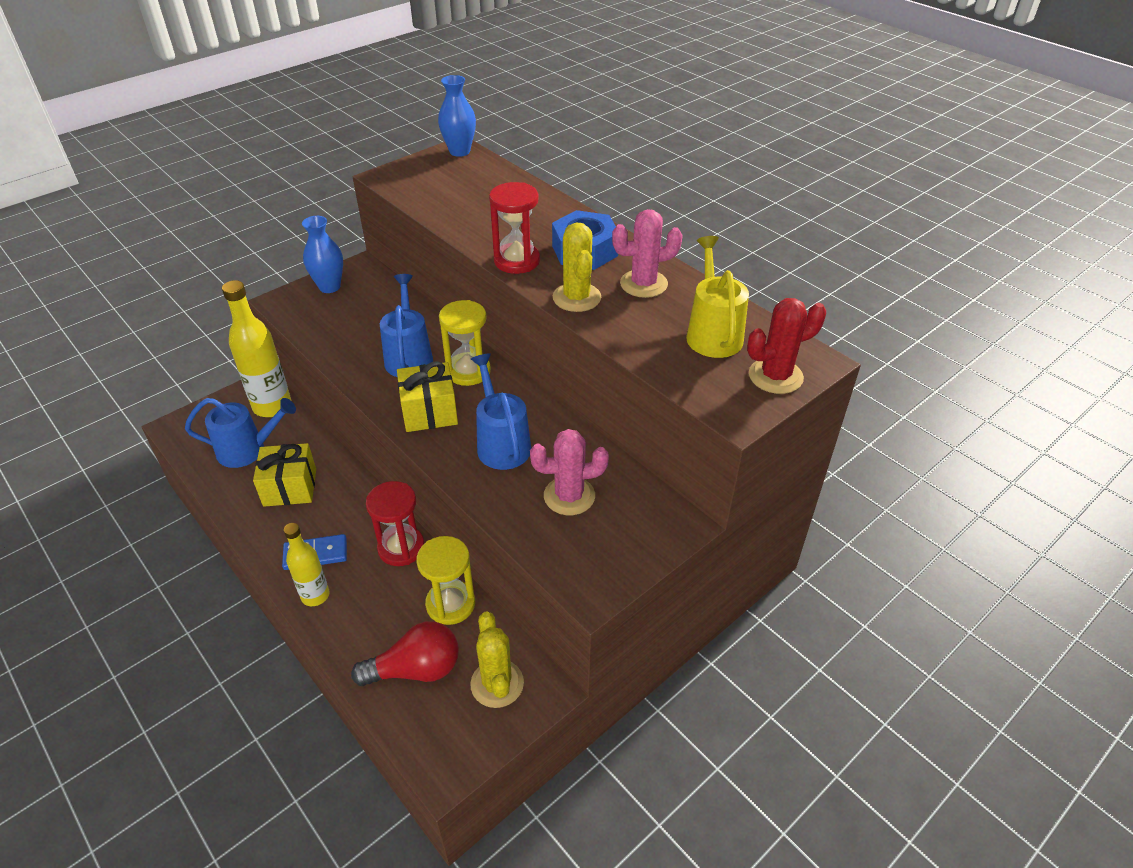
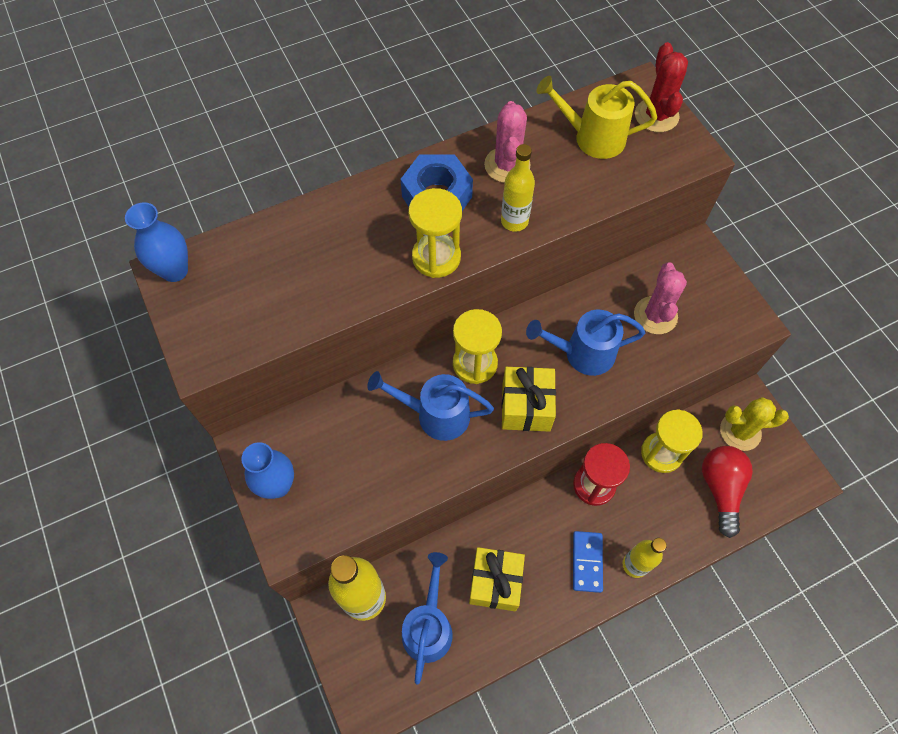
camera: 75 degrees left, 20 degrees up
red hourglass [489,182,540,274] -> yellow hourglass [408,188,462,278]
yellow cactus [553,222,601,312] -> yellow bottle [501,144,535,232]

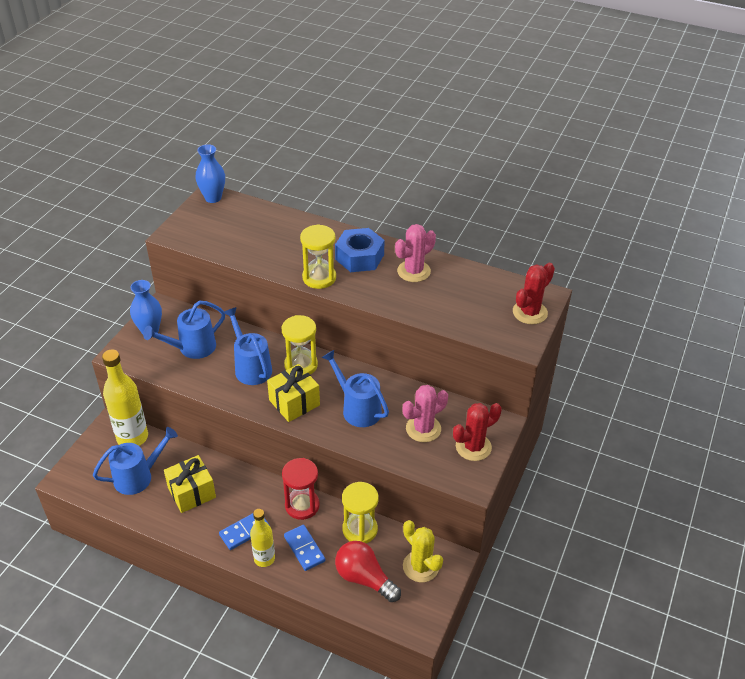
camera: 50 degrees right, 20 degrees down
yellow bottle [501,144,535,232] -> none
yellow watering can [536,76,657,159] -> none
red light bulb [702,446,753,538] -> red light bulb turned 105 degrees counterclockwise [335,541,401,602]
none -> blue watering can [143,301,225,359]
none -> blue domino [284,525,325,571]
none -> red cactus [453,403,502,461]

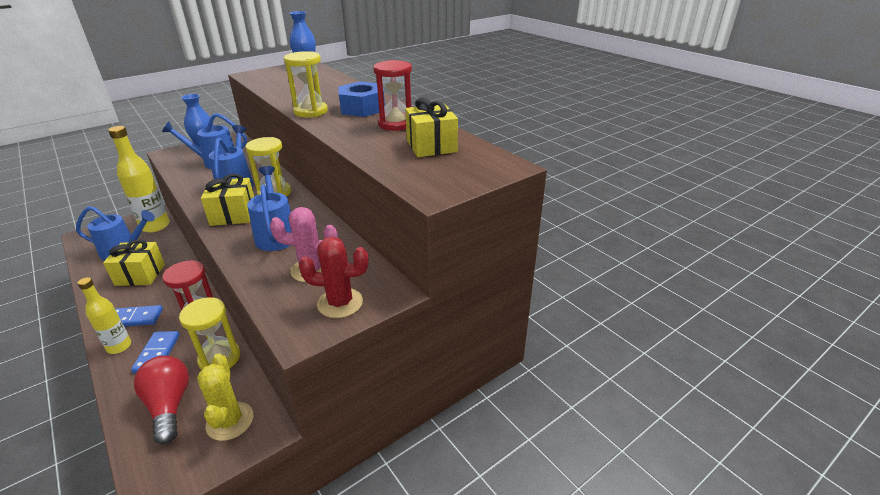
camera: 30 degrees right, 10 degrees down
pink cactus [395,224,436,282] -> red hourglass [373,60,412,131]
red cactus [513,263,555,324] -> none
none -> yellow gift [405,98,458,157]

